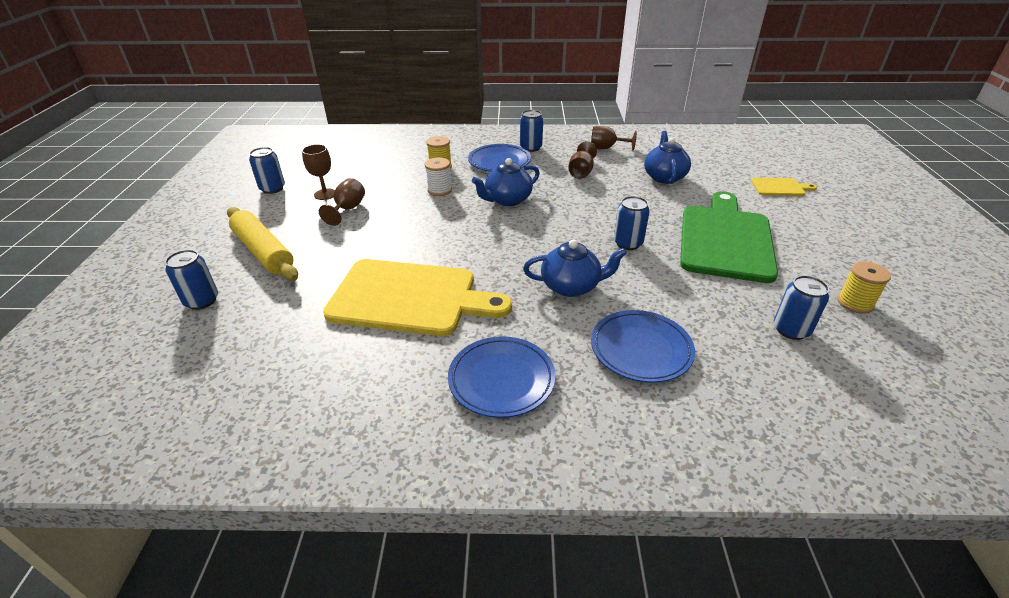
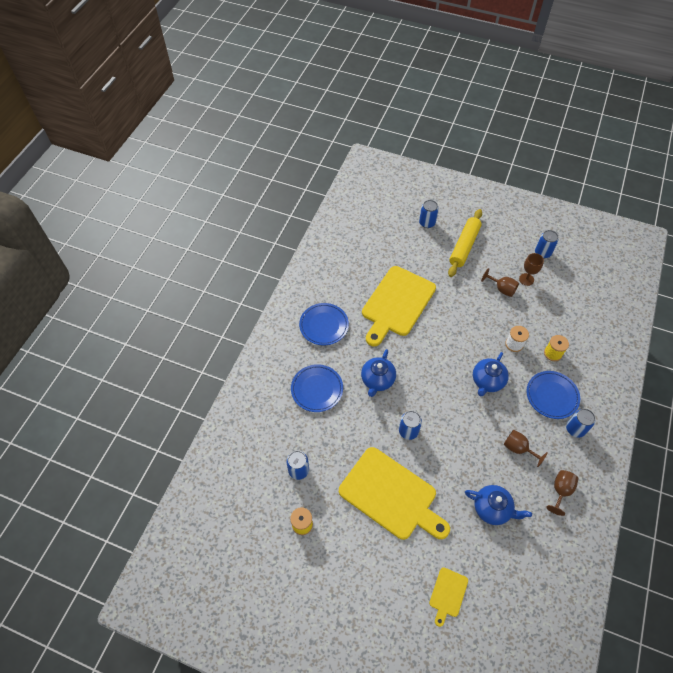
camera: 110 degrees right, 20 degrees up
yellow rolling pin [227,207,298,281] -> yellow rolling pin turned 45 degrees counterclockwise [448,209,482,277]
blue teapot [472,158,540,206] -> blue teapot turned 135 degrees counterclockwise [473,352,509,396]
green cutting board [680,191,778,283] -> yellow cutting board [339,447,450,540]

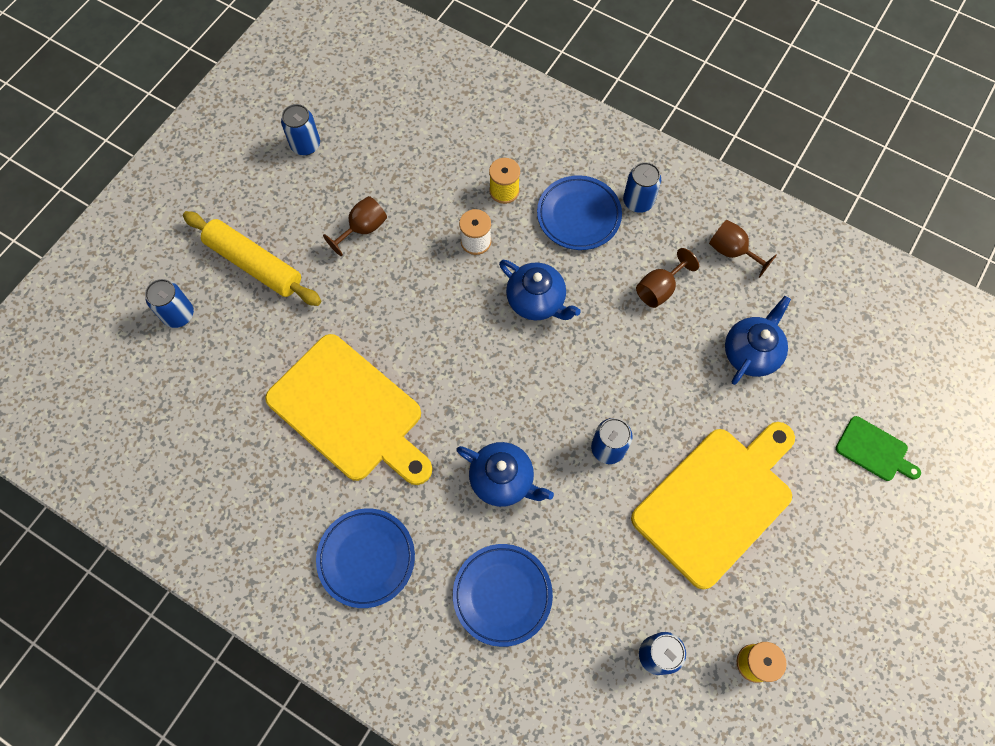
camera: 80 degrees left, 10 degrees up
yellow cutting board [429,567,468,627] -> green cutting board [836,416,921,481]
brown goblet [519,253,544,286] -> none

